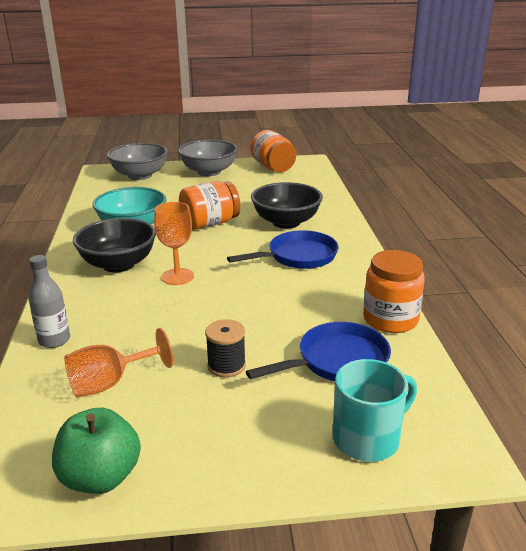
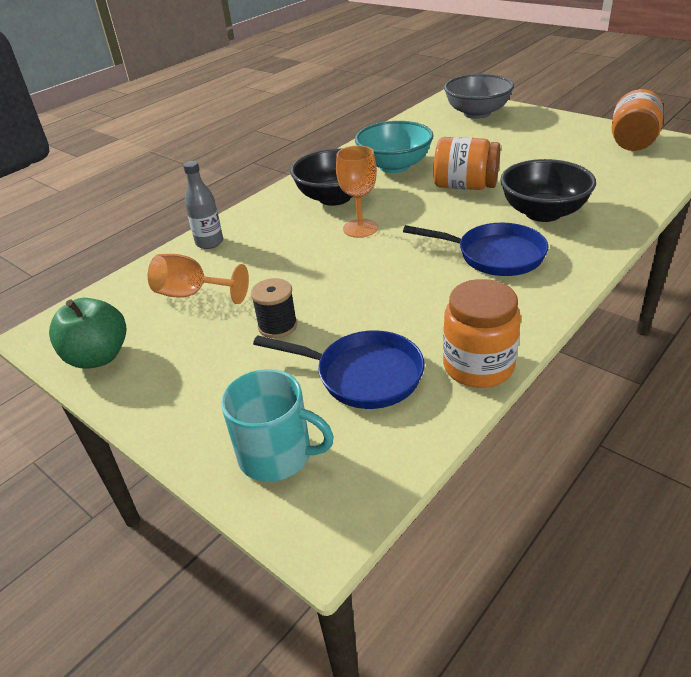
camera: 50 degrees right, 10 degrees up
grey bowl [178,140,238,176] -> none

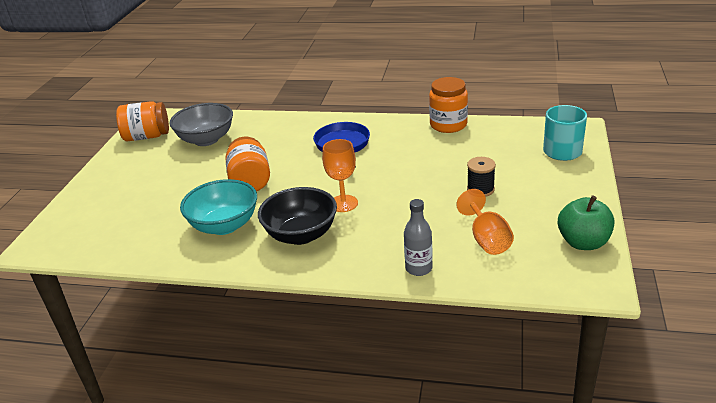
camera: 120 degrees left, 5 degrees down
blue pan [253,330,425,409] -> none
grey bowl [444,74,514,119] -> grey bowl moved to [170,103,233,146]
black bowl [500,159,596,222] -> none

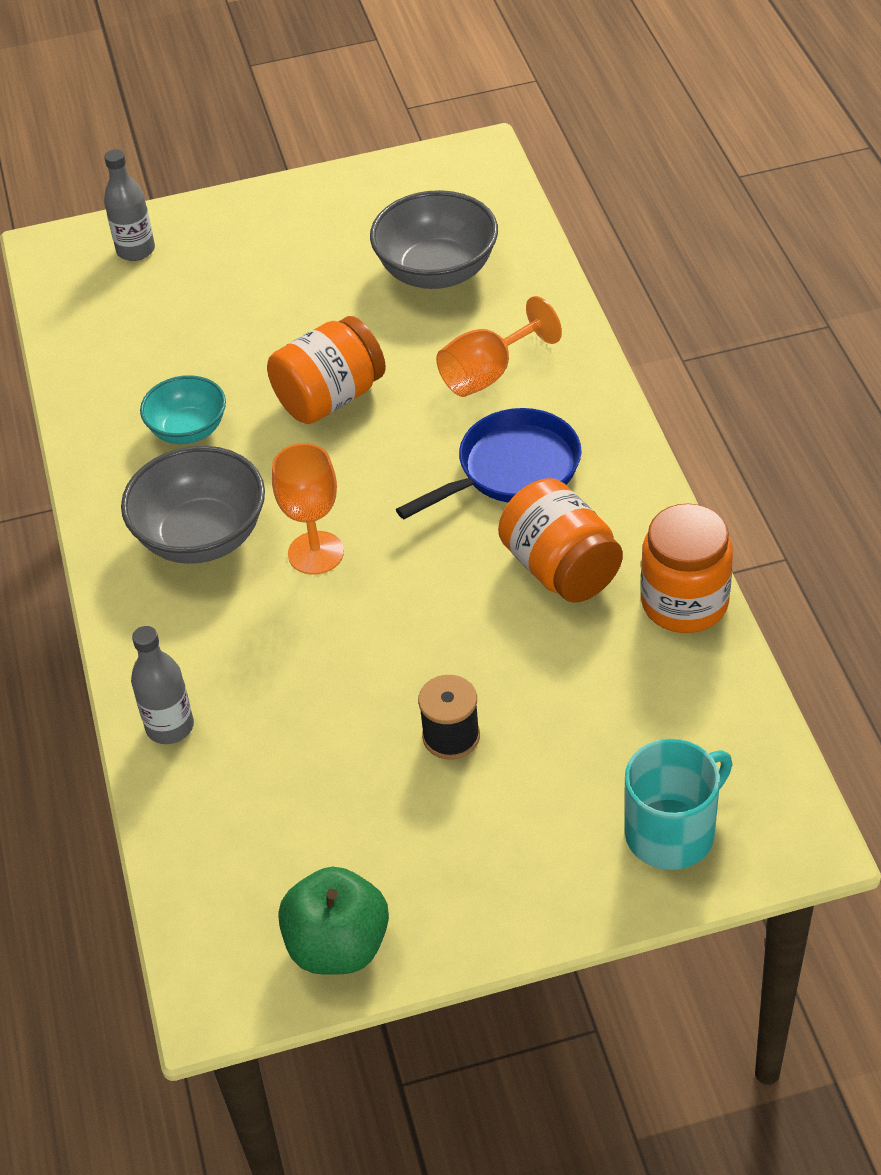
camera: 65 degrees right, 15 degrees up
orange jar [116,101,169,141] -> orange jar moved to [498,478,623,603]
turquoise bowl [180,179,257,235] -> turquoise bowl [140,375,226,444], size x0.63
black bowl [258,187,337,245] -> grey bowl [121,446,265,564]
orange goblet [456,189,514,255] -> orange goblet moved to [436,296,562,397]
none -> grey bottle [104,149,155,261]

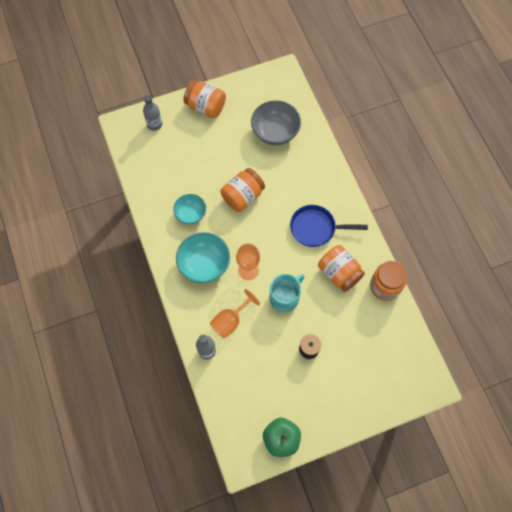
camera: 10 degrees left, 20 degrees up
grey bowl [121,446,265,564] -> turquoise bowl [176,232,230,283]
blue pan [396,408,581,519] -> blue pan turned 135 degrees counterclockwise [290,205,368,247]
orange goblet [436,296,562,397] -> orange goblet moved to [210,289,260,339]
turquoise mug [625,739,733,870] -> turquoise mug moved to [270,274,304,312]
none -> orange jar [183,80,226,118]

